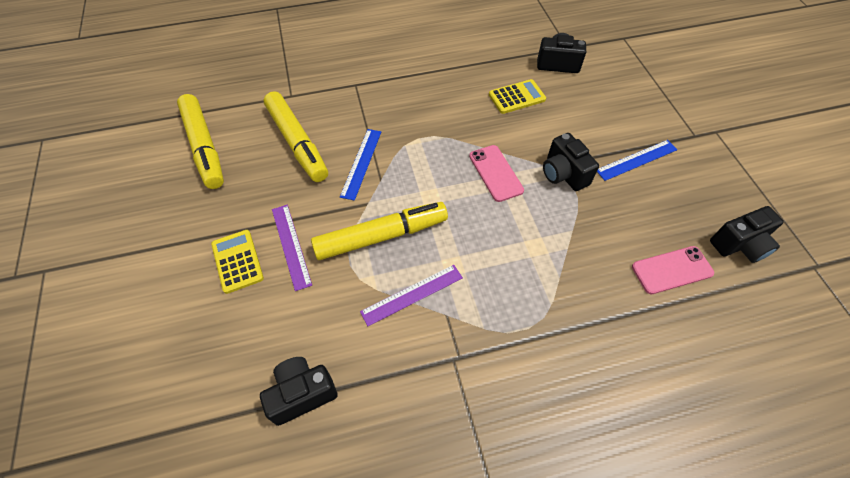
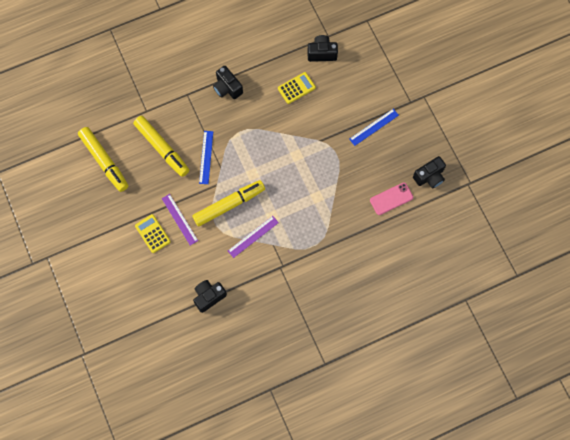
camera: 10 degrees left, 15 degrees up
pink phone [469,145,524,202] -> none
black camera [543,133,599,191] -> black camera moved to [213,66,243,99]

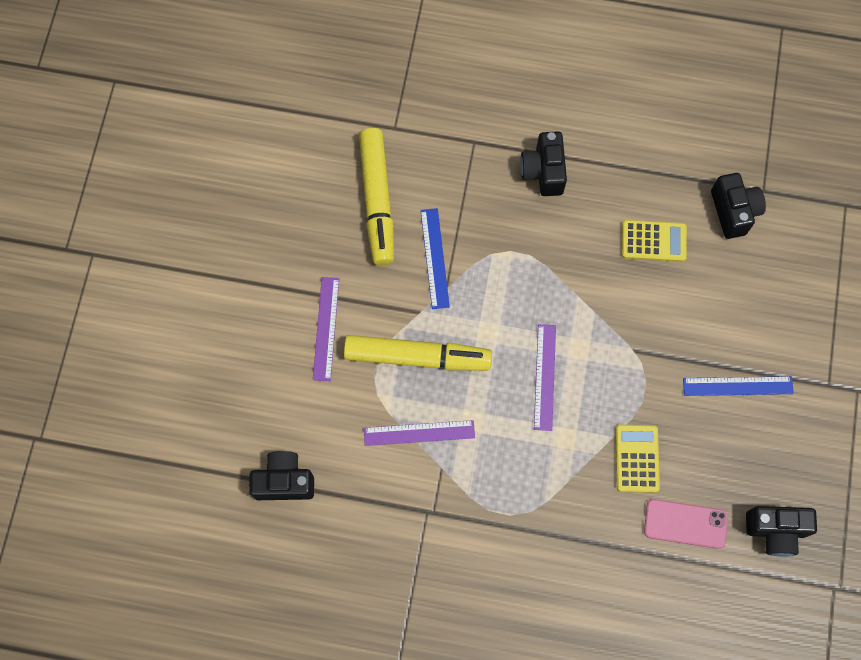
camera: 35 degrees right, 0 degrees up
yellow marker [78,127,128,192] -> none
yellow calculator [135,214,171,253] -> yellow calculator moved to [616,425,660,493]
blue ruler [199,131,213,184] -> blue ruler turned 45 degrees counterclockwise [420,208,450,309]
black camera [307,35,338,62] -> black camera turned 45 degrees clockwise [711,173,766,239]
none -> purple ruler [534,324,556,431]

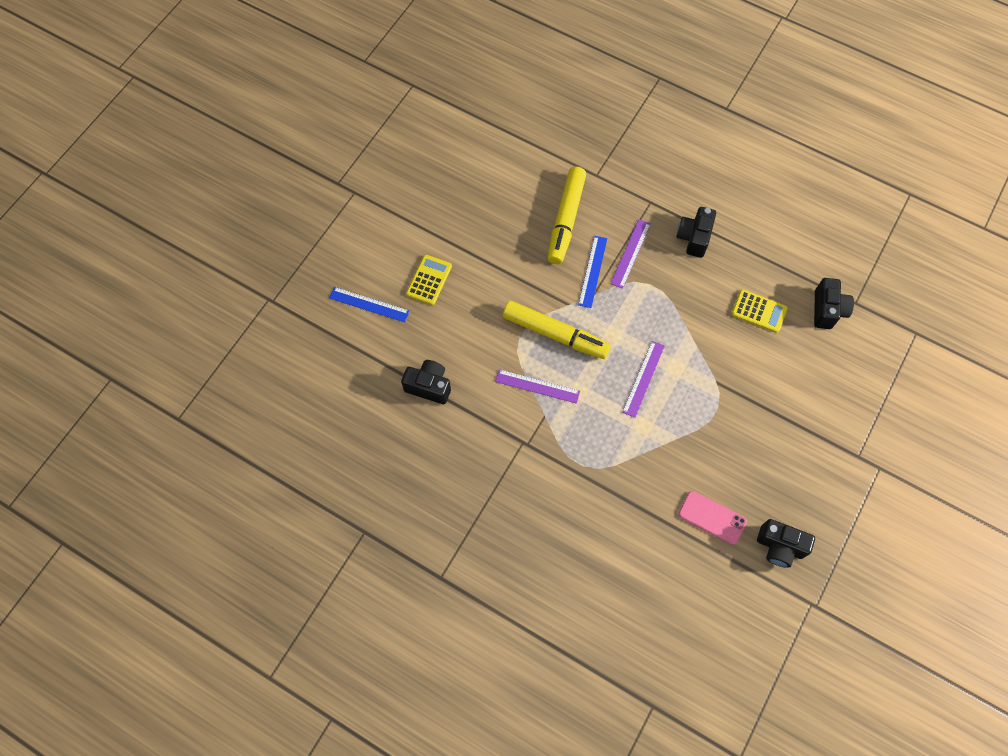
camera: 20 degrees right, 5 degrees down
purple ruler [313,277,339,381] -> purple ruler moved to [611,219,651,289]
yellow calculator [616,425,660,493] -> yellow calculator moved to [406,255,452,305]
blue ruler [683,376,794,396] -> blue ruler moved to [329,287,410,322]

